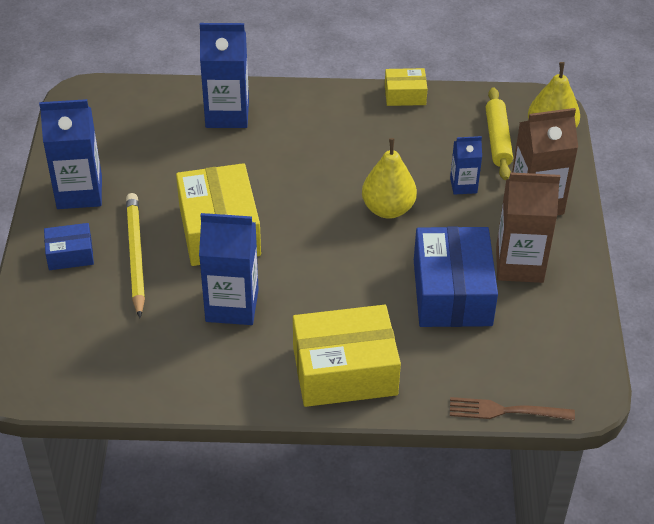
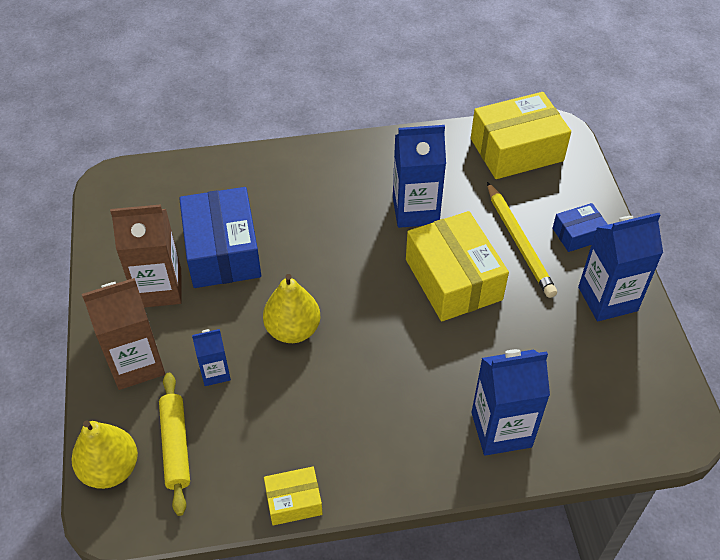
camera: 170 degrees right, 5 degrees up
yellow box [293,305,401,407] -> yellow box moved to [471,92,571,179]
brown fork [450,397,575,421] -> none

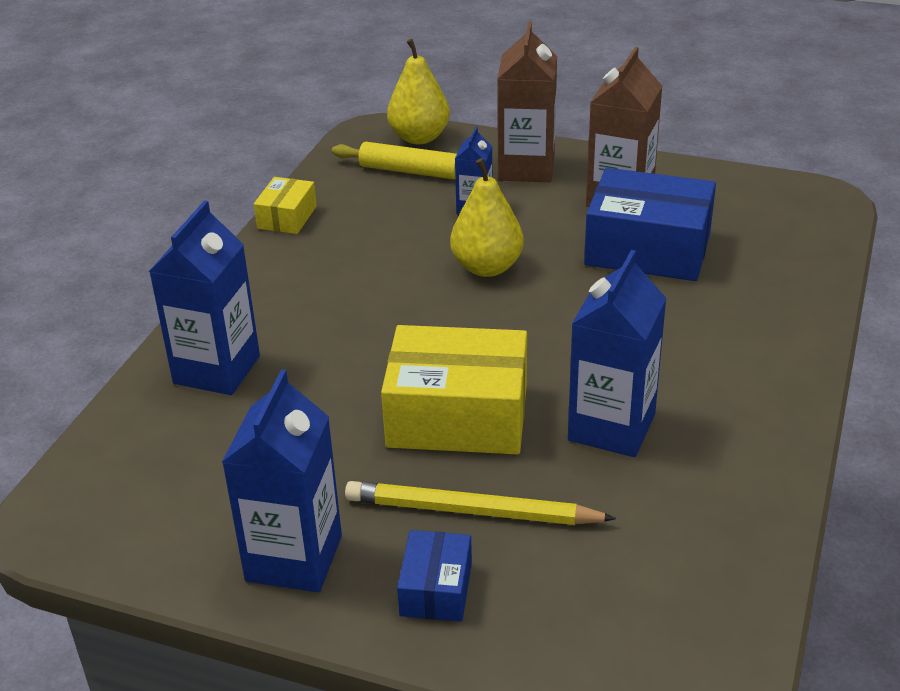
camera: 120 degrees right, 15 degrees down
yellow box [471,92,571,179] -> none

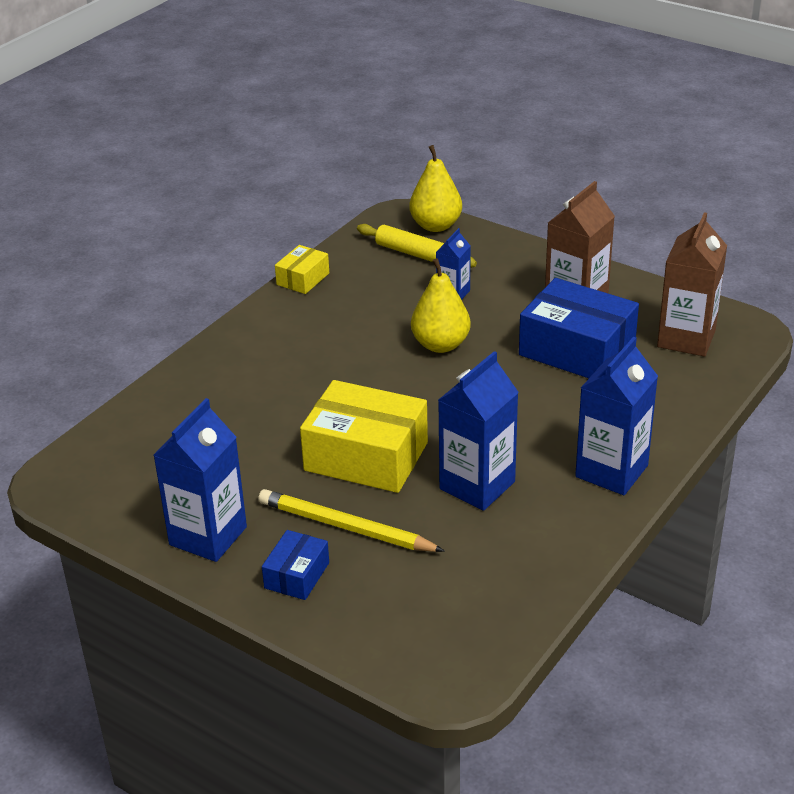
camera: 15 degrees right, 0 degrees up
blue carton [149,200,260,395] -> blue carton moved to [575,337,658,495]
brown carton [497,21,557,182] -> brown carton moved to [657,212,727,357]

